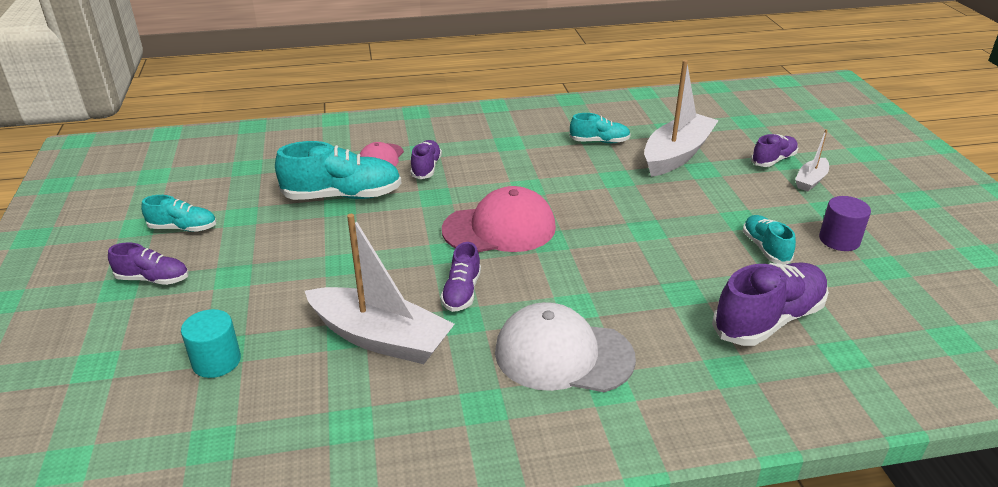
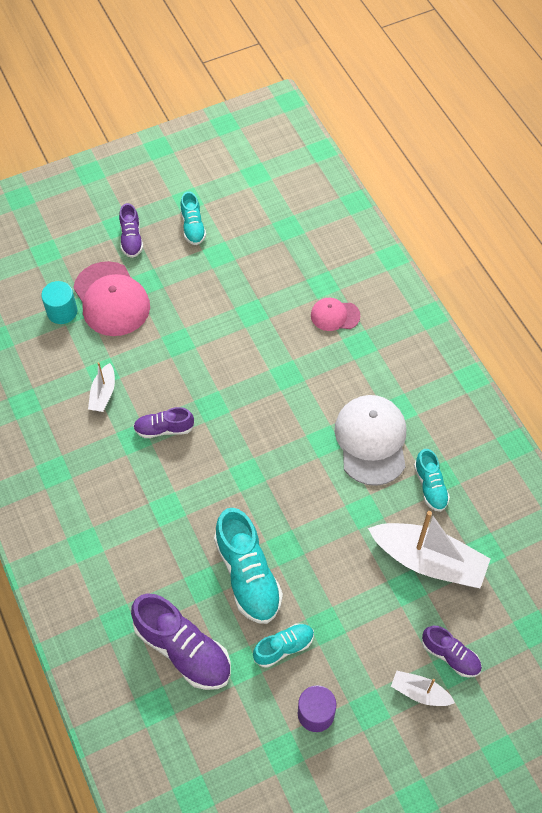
camera: 75 degrees right, 25 degrees up
turquoise shoe [275,141,401,200] -> turquoise shoe moved to [214,508,283,624]
white boat [305,214,455,364] -> white boat [88,362,115,412], size x0.49
purple shoe [410,140,442,179] -> none
pink cap [442,186,556,252] -> pink cap moved to [73,261,150,336]
white cap [495,302,636,392] -> white cap moved to [335,395,406,486]

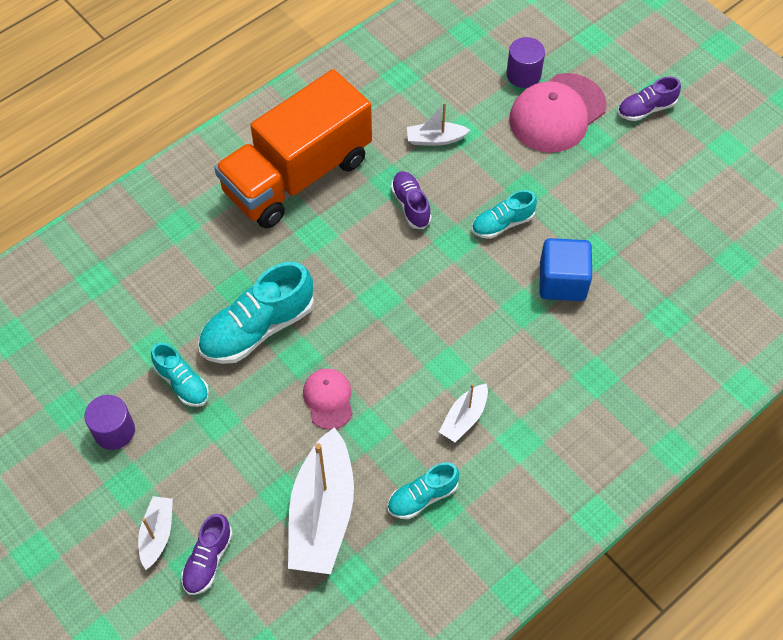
camera: 75 degrees right, 0 degrees up
turquoise cylinder [41,281,77,324] -> purple cylinder [506,37,545,88]
purple shoe [131,593,231,690] -> none
turquoise shoe [180,191,206,245] -> turquoise shoe moved to [472,190,537,239]
pink cap [311,298,360,331] -> pink cap moved to [303,368,353,430]
white cap [335,395,406,486] -> white boat [439,383,488,442]
none -> orange truck [214,69,372,229]
none -> blue cube [540,238,592,301]

